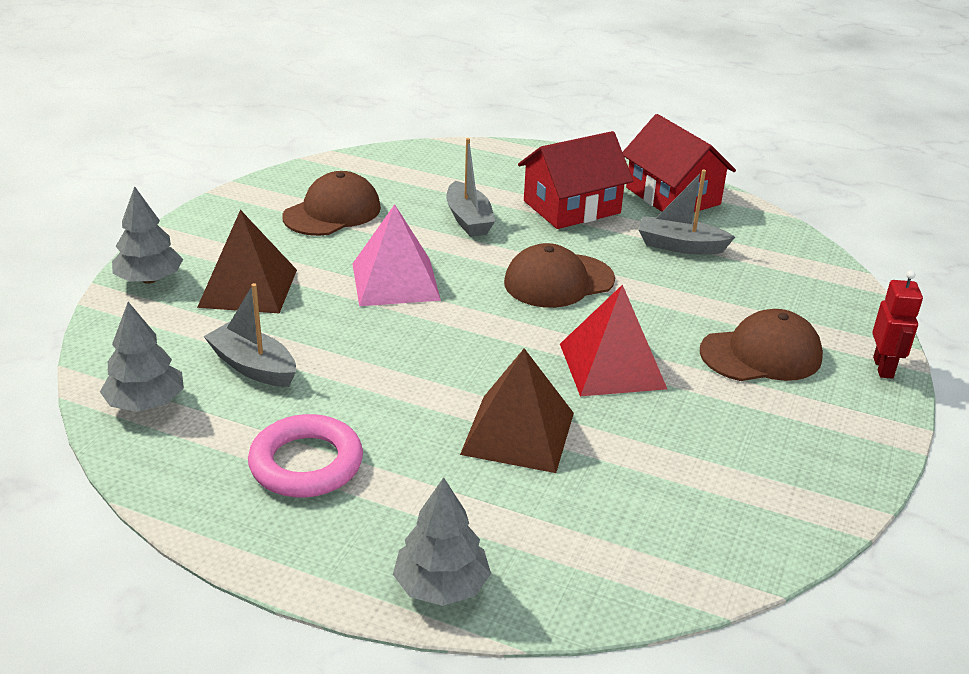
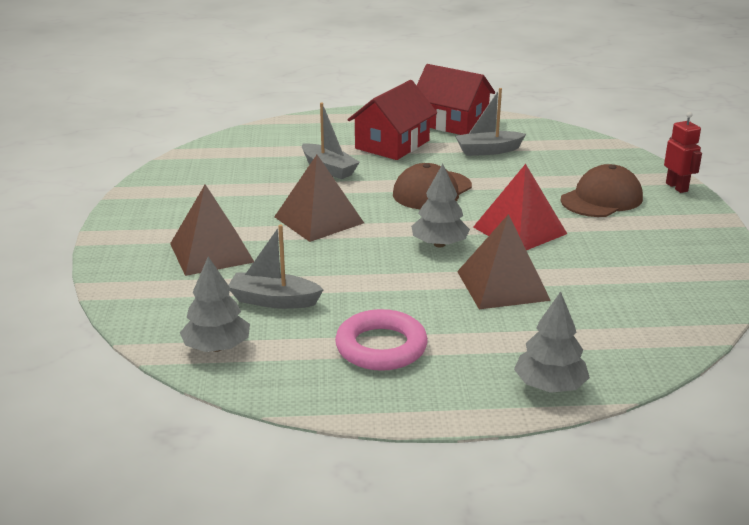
camera: 25 degrees left, 5 degrees down
grey tree [112,186,183,284] -> grey tree moved to [411,164,470,247]
brown cap [282,171,381,236] -> none
pink pyramid [352,204,441,306] -> brown pyramid [274,155,364,242]

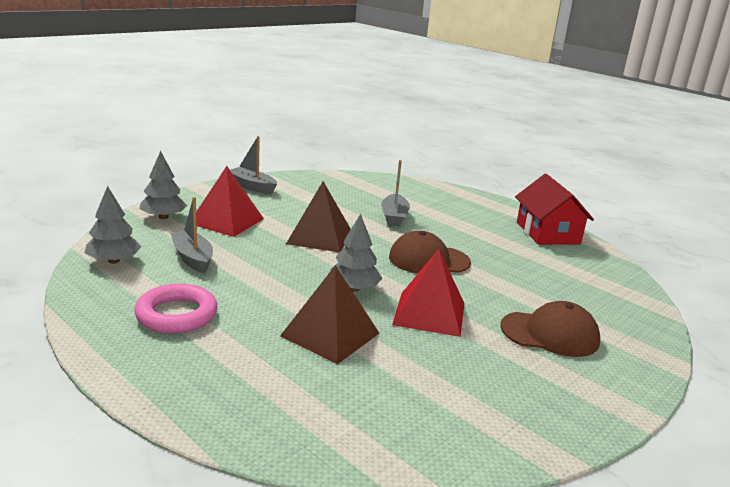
camera: 45 degrees right, 5 degrees down
brown pyramid [170,184,254,276] -> red pyramid [196,166,264,237]
red house [348,80,437,160] -> none
grey boat [455,88,526,156] -> grey boat moved to [230,136,277,194]
grey tree [514,291,590,393] -> grey tree moved to [139,151,187,219]
red robot [664,112,702,193] -> none

